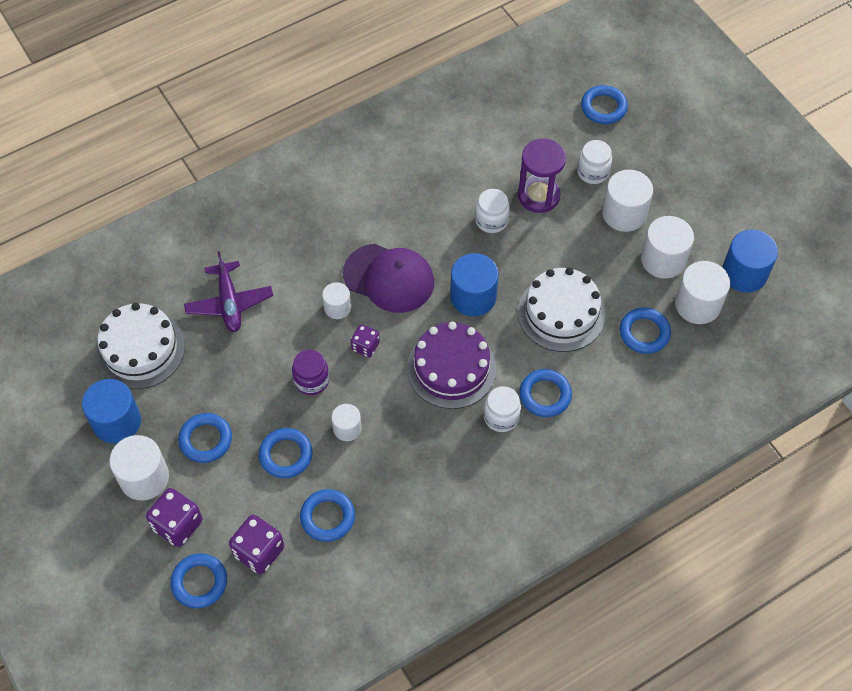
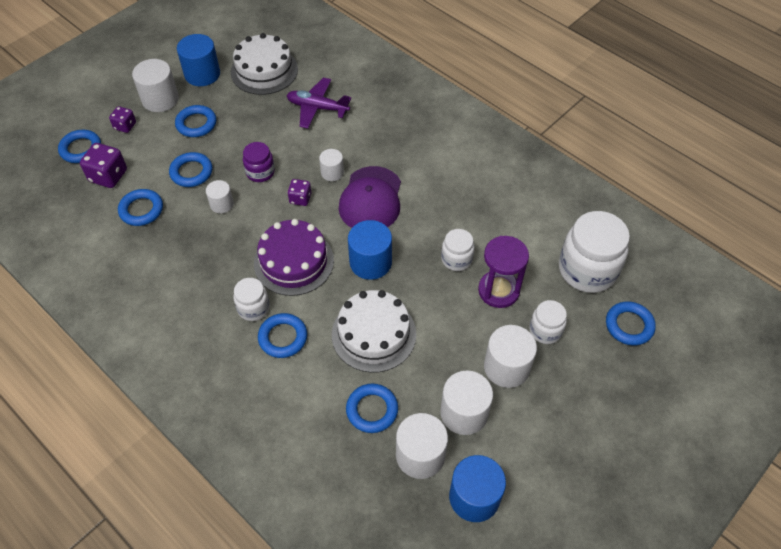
camera: 75 degrees right, 5 degrees down
purple dice [146,488,202,547] -> purple dice [109,106,136,133], size x0.61
purple plane [184,251,273,332] -> purple plane turned 45 degrees clockwise [286,78,351,129]
none -> white jar [559,211,630,293]

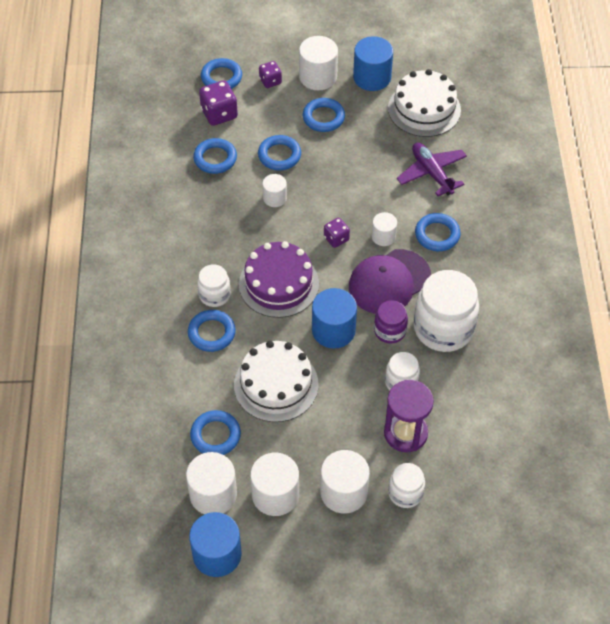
camera: 45 degrees right, 0 degrees up
purple jar [243,142,275,182] -> purple jar moved to [374,300,408,344]
white jar [559,211,630,293] -> white jar moved to [414,270,479,352]
blue ring [606,301,656,345] -> blue ring moved to [415,213,461,251]

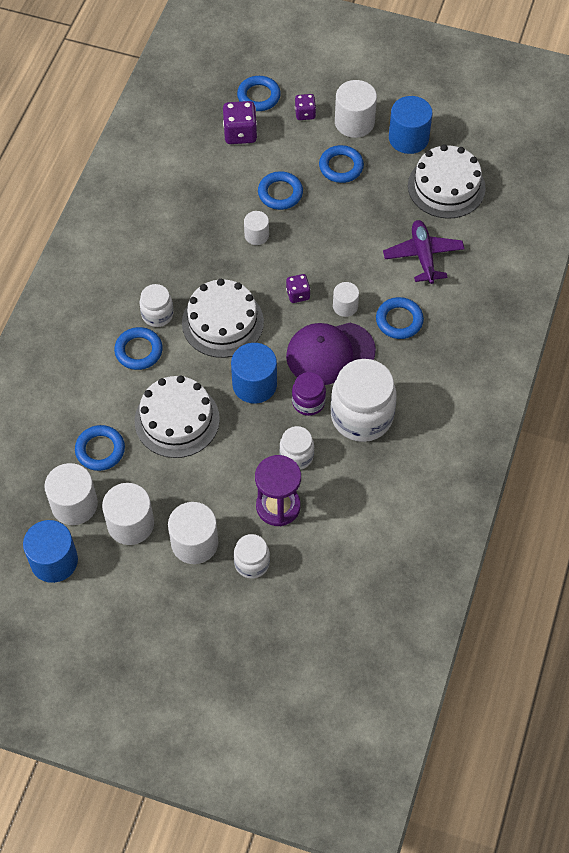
camera: 20 degrees right, 5 degrees up
blue ring [193,138,237,174] -> none
purple cake [239,241,319,318] -> white cake [182,279,264,358]

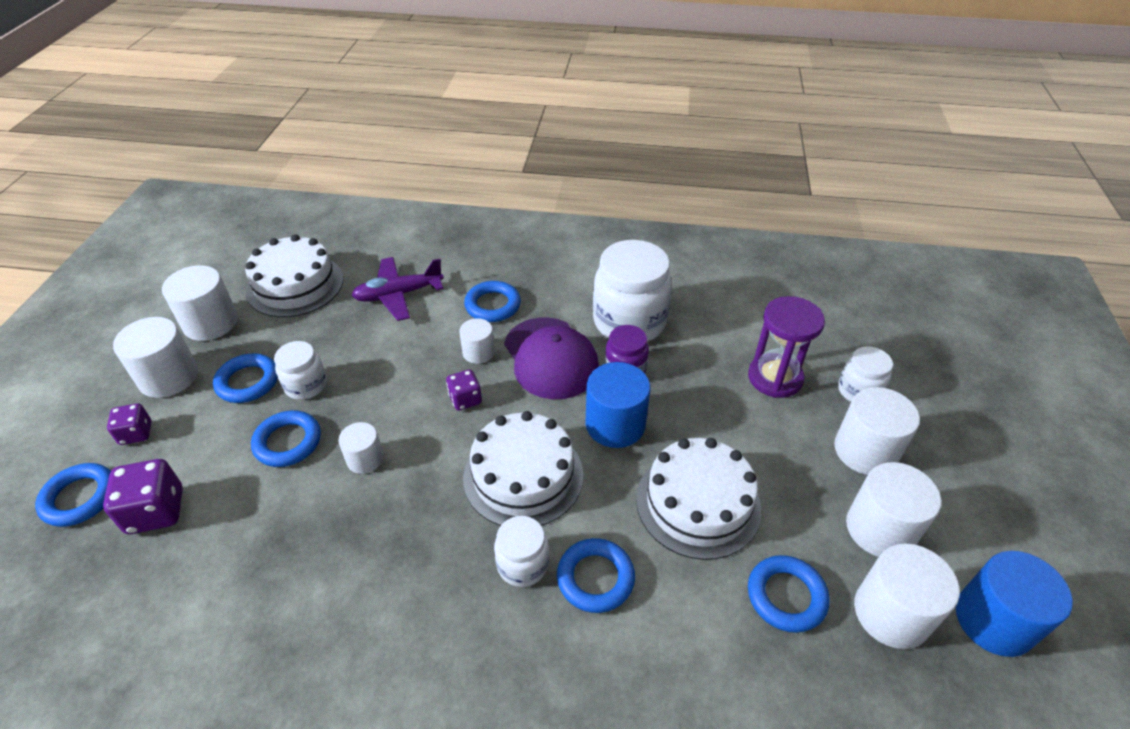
camera: 100 degrees left, 15 degrees down
white jar [279,426,314,470] -> white jar moved to [274,341,327,400]
blue cylinder [389,96,433,154] -> white cylinder [162,265,238,341]

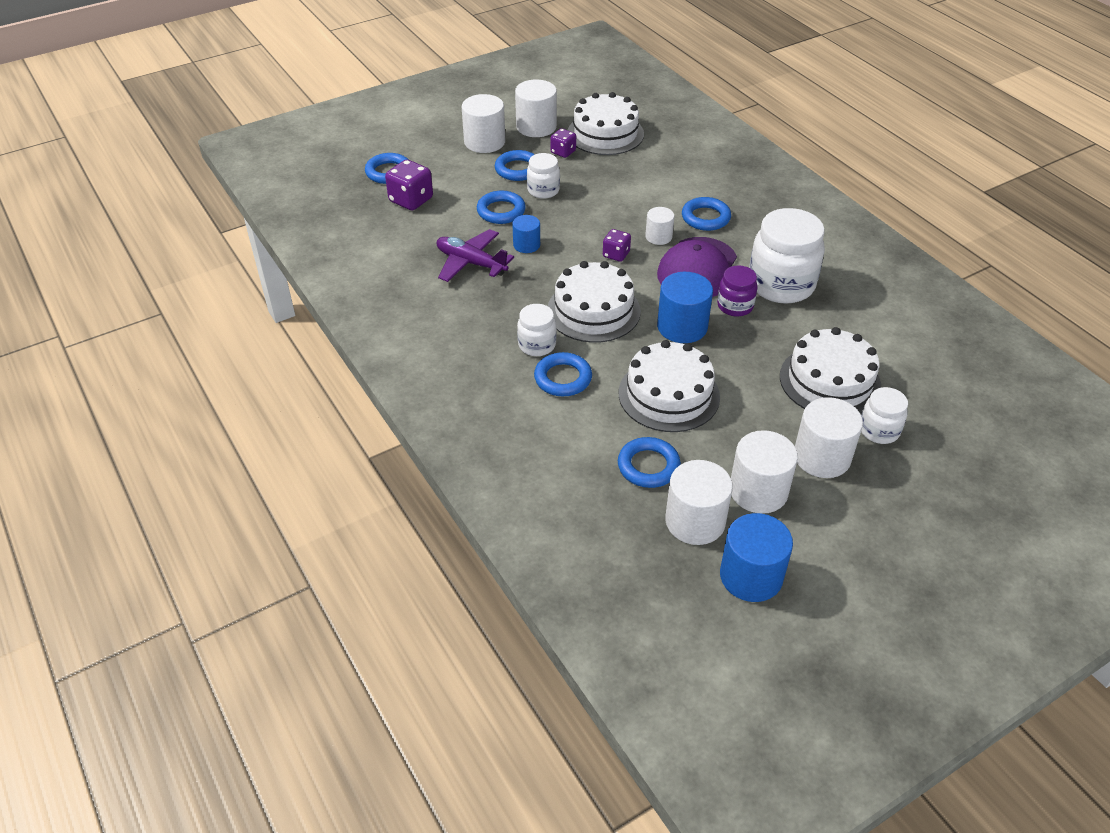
camera: 50 degrees right, 0 degrees up
purple dice [107,403,151,445] -> purple dice moved to [550,128,576,158]
white cylinder [338,422,384,474] -> blue cylinder [512,215,540,253]
purple plane [352,257,444,321] -> purple plane moved to [437,229,514,282]
purple hourglass [748,296,825,398] -> white cake [780,327,881,414]

